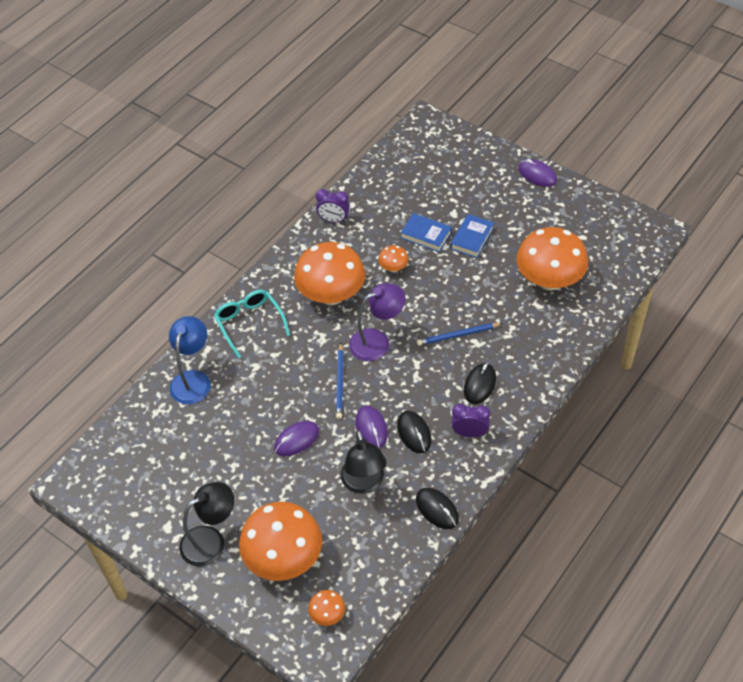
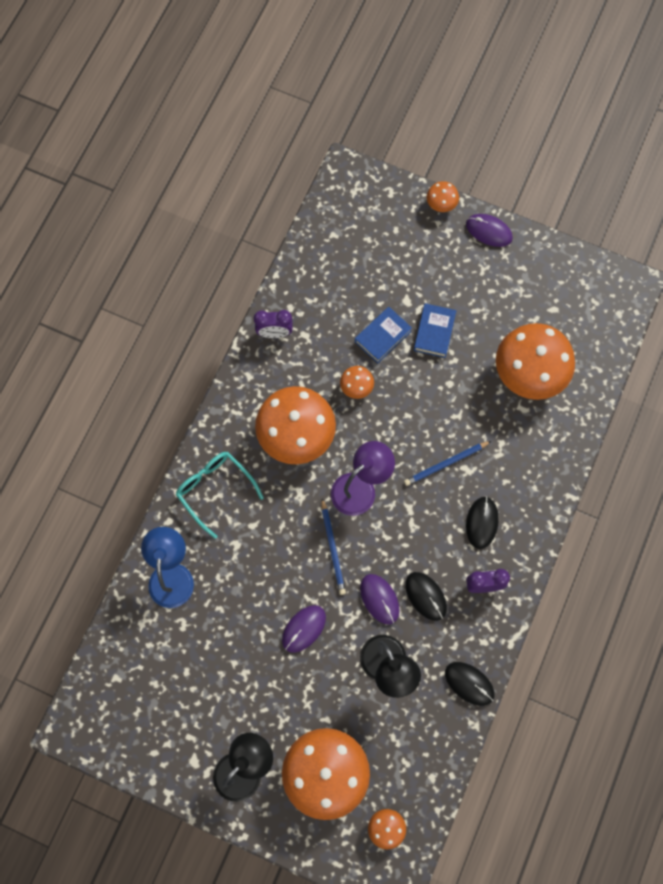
camera: 15 degrees left, 20 degrees up
blue book [401,213,452,252] -> blue book turned 60 degrees counterclockwise [355,307,412,363]
none -> orange mushroom [427,181,459,212]

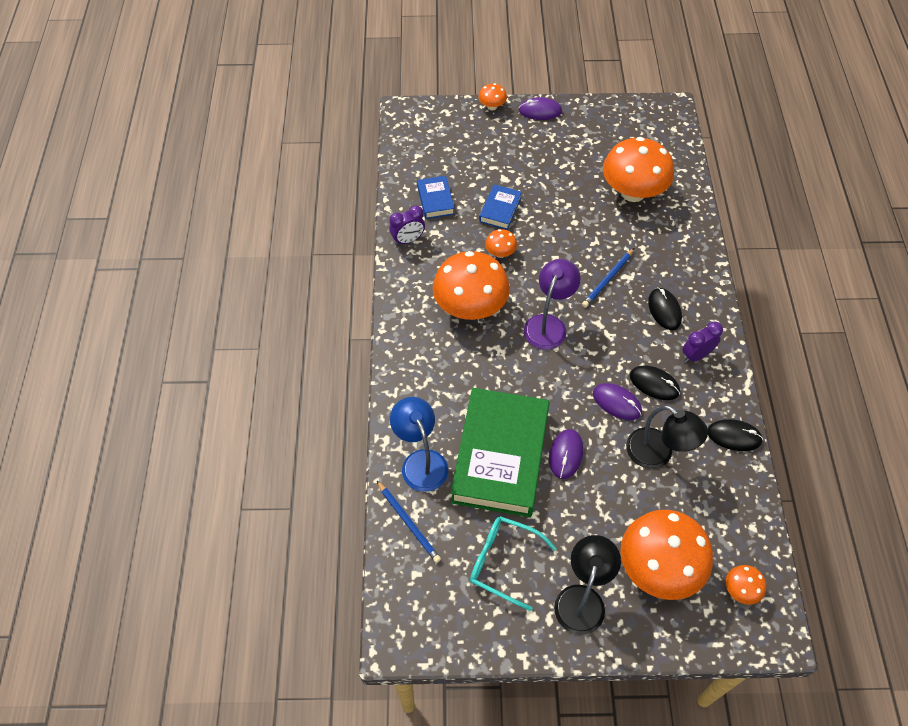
camera: 25 degrees left, 15 degrees down
turquoise glasses [176,452,264,539] -> turquoise glasses moved to [470,516,557,611]
blue pencil [322,498,346,595] -> blue pencil moved to [377,481,441,563]
blue book [414,303,456,358] -> blue book moved to [417,176,455,219]
none -> green book [451,388,550,517]

